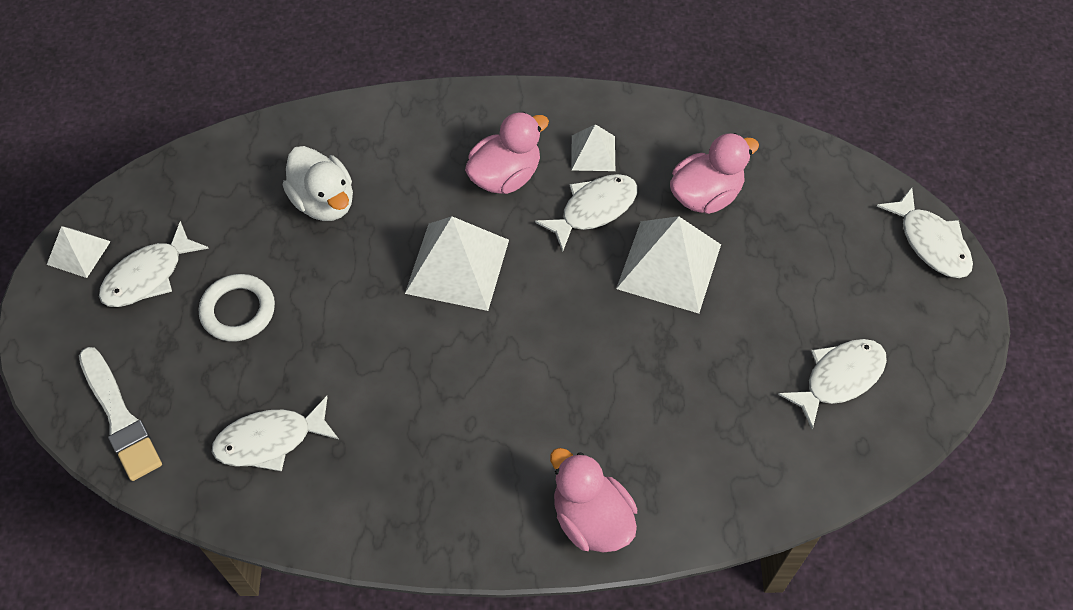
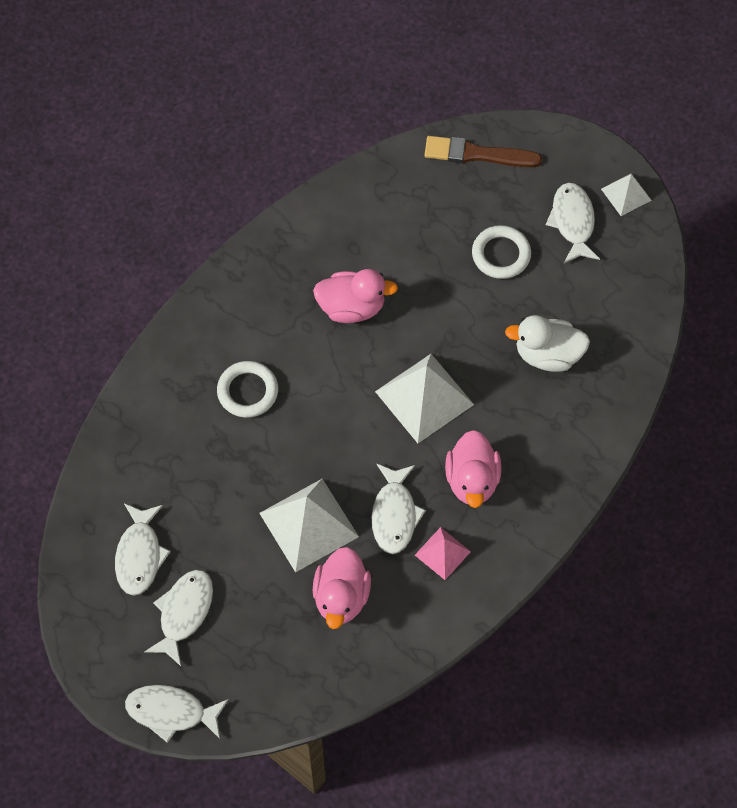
camera: 130 degrees right, 5 degrees up
white brush [79,347,162,481] -> brown brush [424,136,542,167]
white fish [212,396,339,471] -> white fish moved to [144,570,213,666]
pink duck [550,448,637,553] -> pink duck moved to [313,269,398,323]
white pyramid [571,124,615,171] -> pink pyramid [415,527,471,580]
none -> white ring [217,361,278,418]

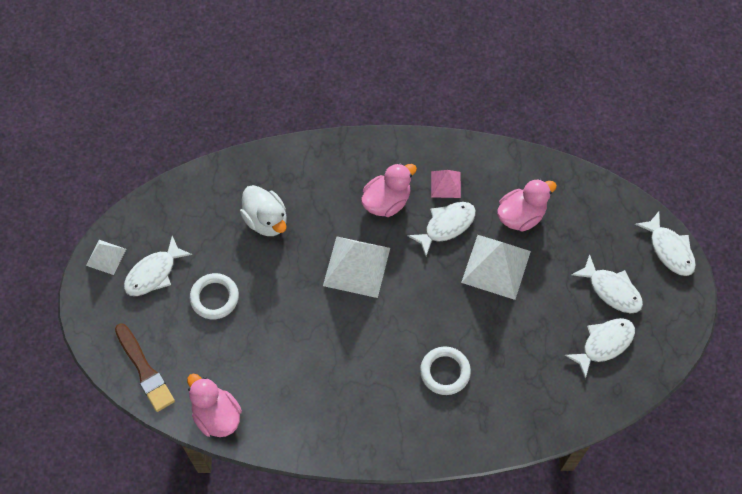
camera: 130 degrees left, 0 degrees up
white fish [144,570,213,666] -> white fish turned 120 degrees counterclockwise [571,254,643,313]
pink duck [313,269,398,323] -> pink duck moved to [187,374,242,437]

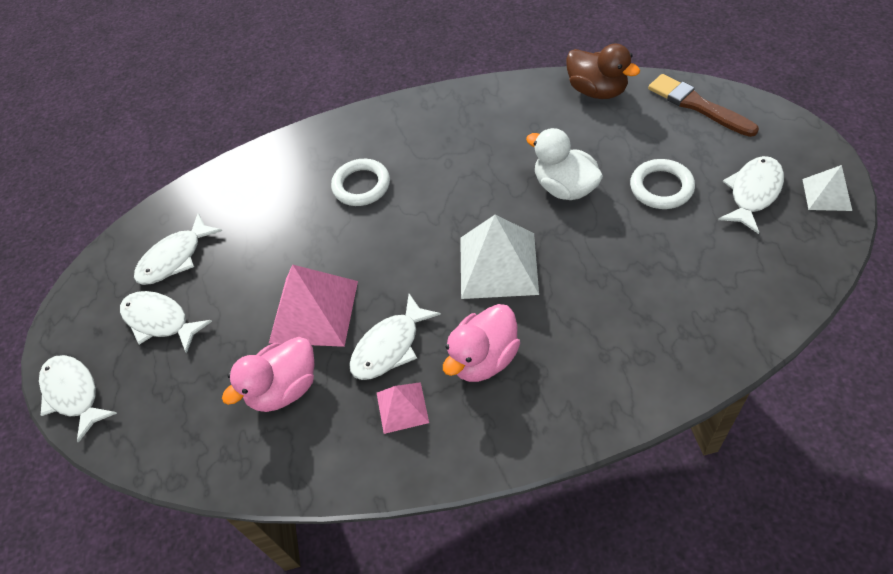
camera: 175 degrees right, 10 degrees down
pink duck [187,374,242,437] -> brown duck [566,44,640,99]
white duck [240,185,287,236] -> white duck moved to [526,128,603,200]
white pyramid [461,235,531,300] -> pink pyramid [269,264,358,347]

